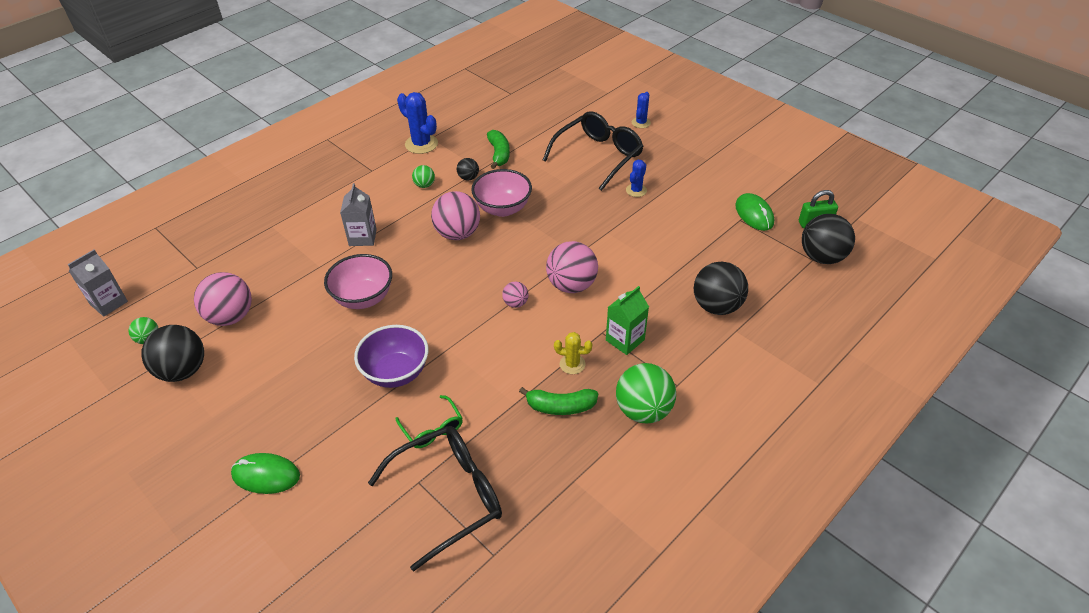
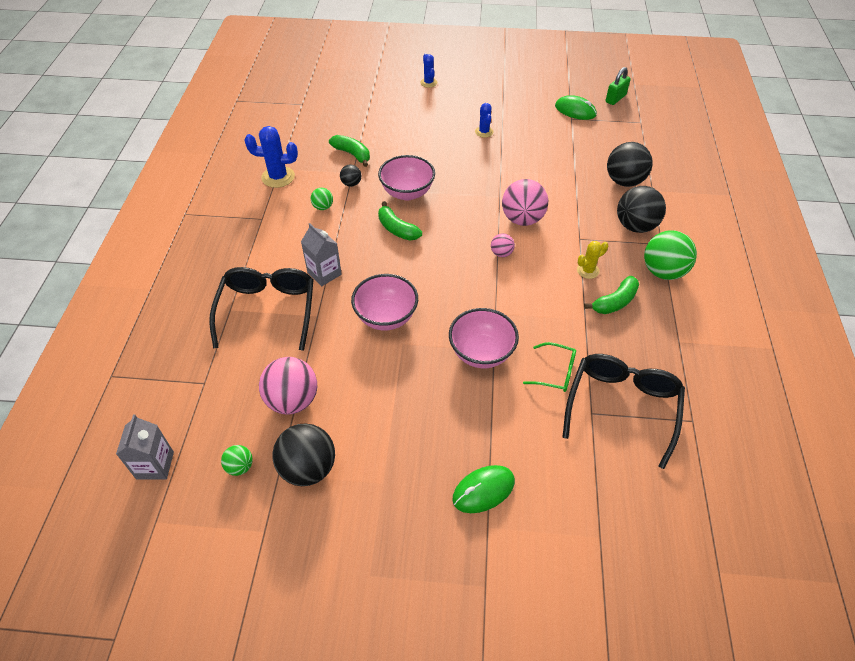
camera: 40 degrees left, 5 degrees up
purple bowl [354,325,428,388] -> pink bowl [449,308,519,368]
pink ball [431,191,480,240] -> green banana [378,201,422,241]
black glasses [543,111,644,191] -> black glasses moved to [209,267,314,351]
green carton [606,286,649,355] -> none
black ball [802,214,855,264] -> black ball moved to [617,186,666,233]

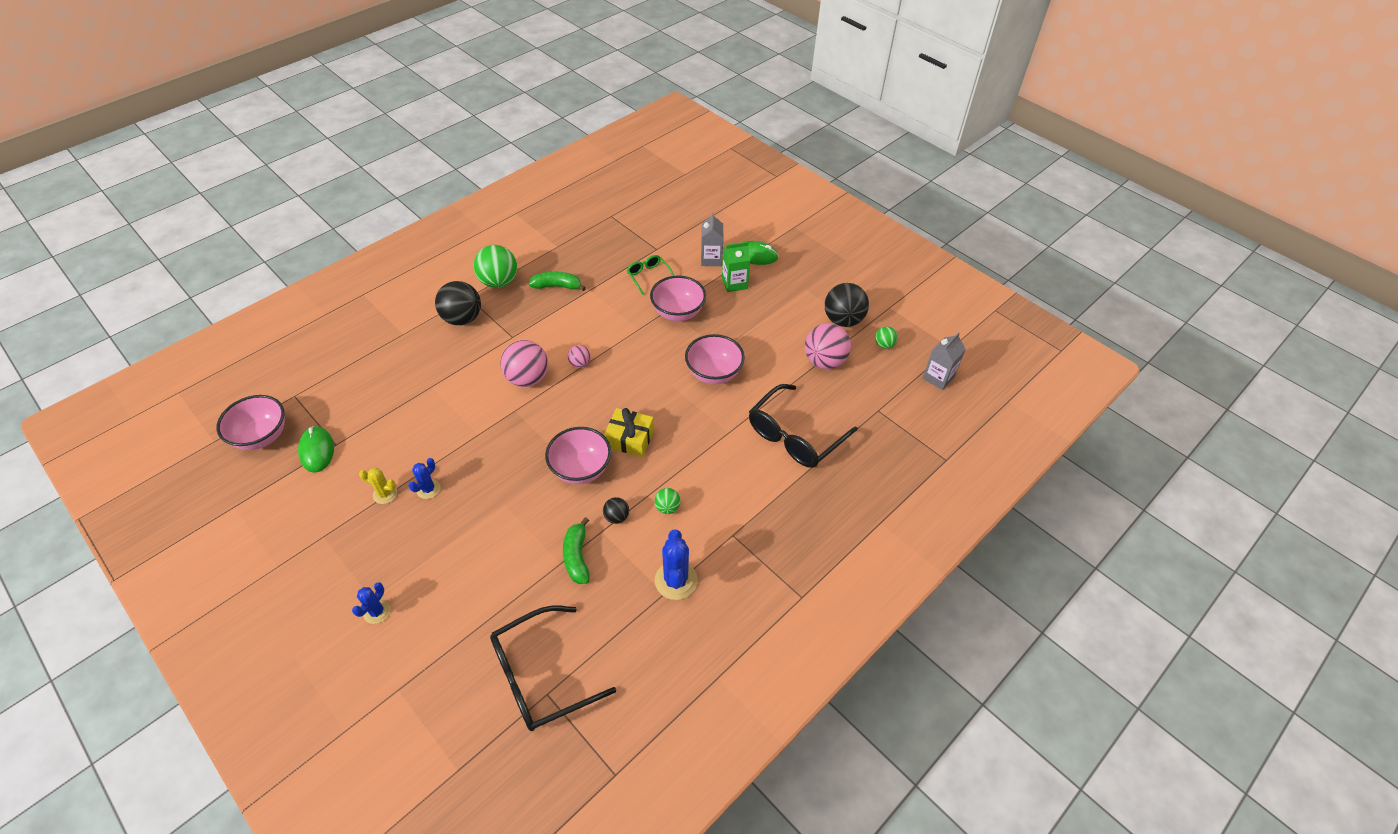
camera: 140 degrees left, 0 degrees up
blue cactus [244,126,298,188] -> blue cactus turned 45 degrees clockwise [655,529,698,600]
grey carton [301,223,342,286] -> grey carton moved to [701,212,723,266]
green banana [378,201,422,241] -> yellow gift [604,408,654,457]
black glasses [562,354,685,469] -> black glasses moved to [490,605,616,731]
yellow cactus [577,241,608,279] -> yellow cactus moved to [359,468,397,504]
green padlock [606,67,631,105] -> pink bowl [216,395,285,450]
black ball [607,142,653,187] -> none
none -> green carton [722,242,750,292]

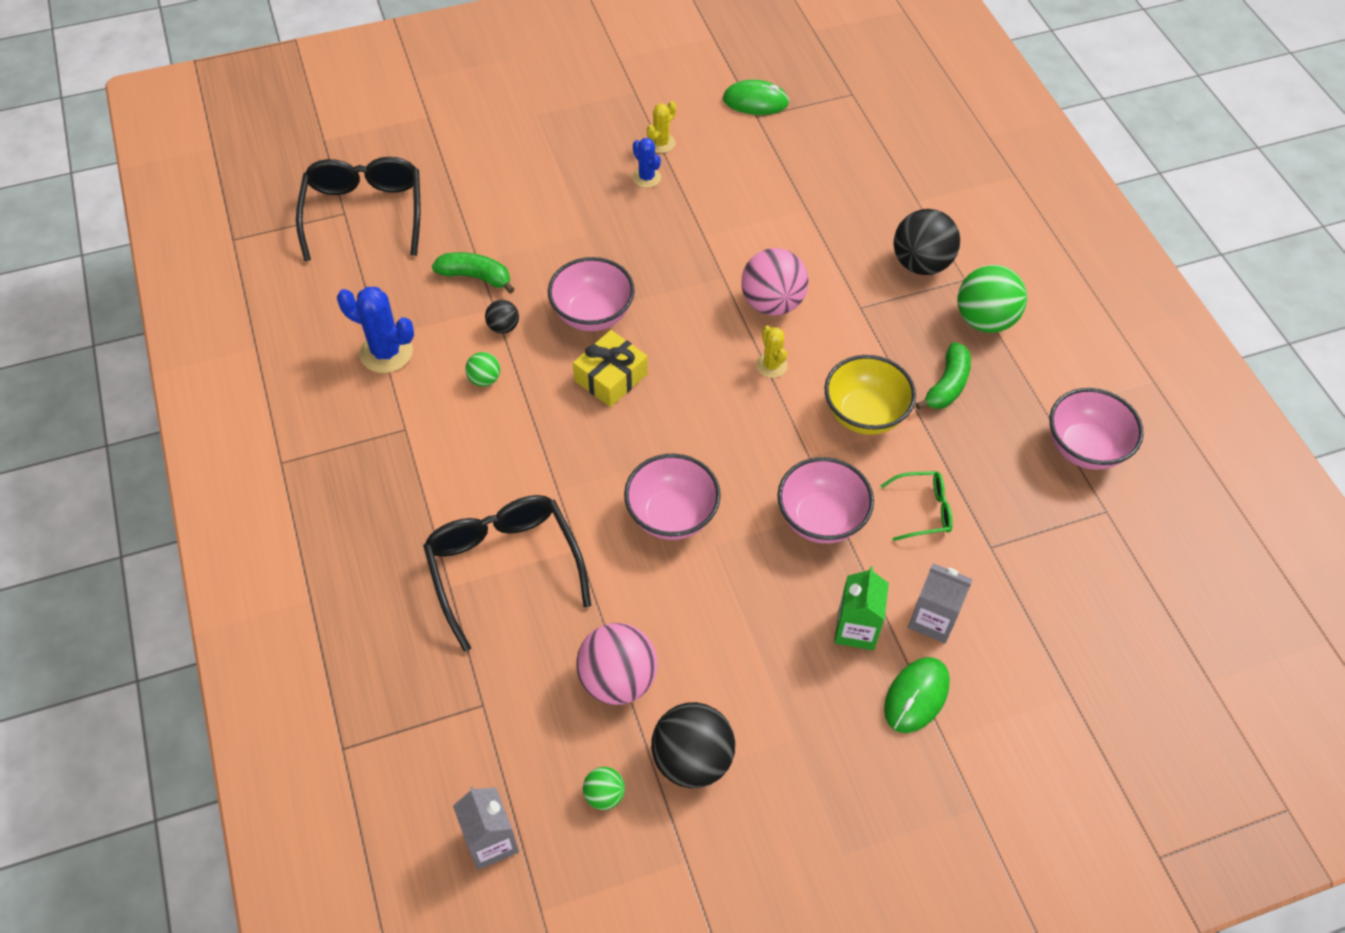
camera: 115 degrees right, 5 degrees up
pink bowl [216,395,285,450] -> pink bowl moved to [1050,388,1144,470]
blue cactus [352,582,390,624] -> none
pink ball [568,345,591,368] -> yellow cactus [756,325,788,378]
none -> yellow bowl [825,355,916,435]

